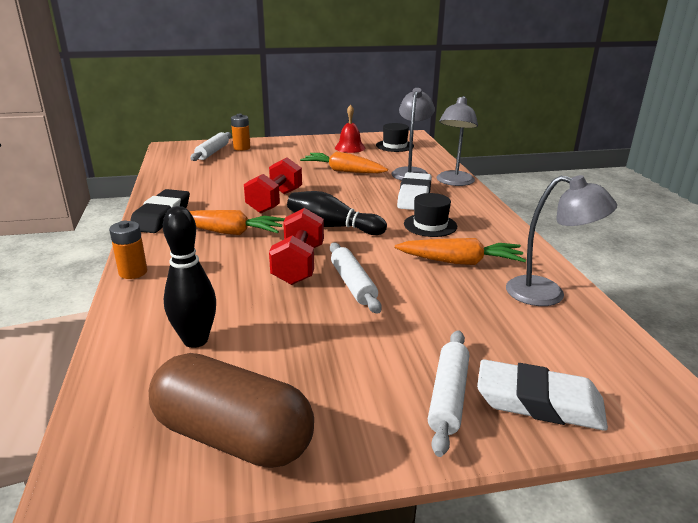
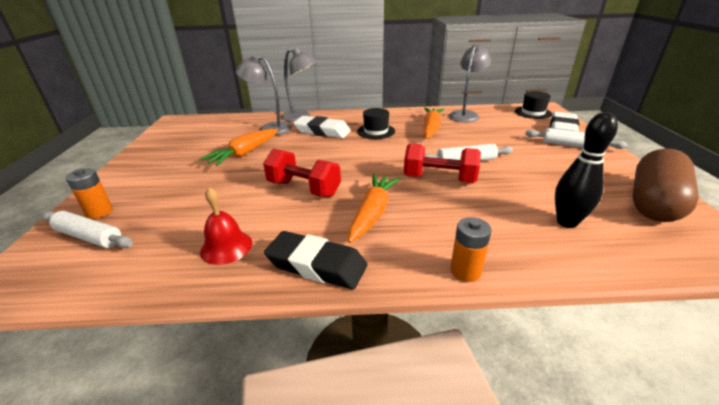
camera: 80 degrees left, 5 degrees up
black bowling pin [287,191,387,235] -> none
red bell [335,105,365,153] -> red bell moved to [200,187,252,265]
black hat [376,123,414,152] -> black hat moved to [515,91,552,119]

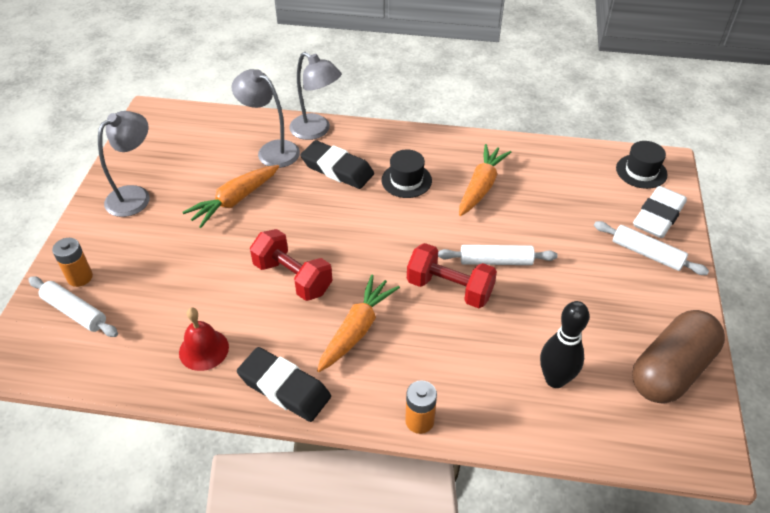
camera: 10 degrees right, 15 degrees up
white eraser [293,116,351,138] -> black eraser [300,140,374,189]
grey lamp [449,43,491,122] -> grey lamp moved to [98,111,150,217]

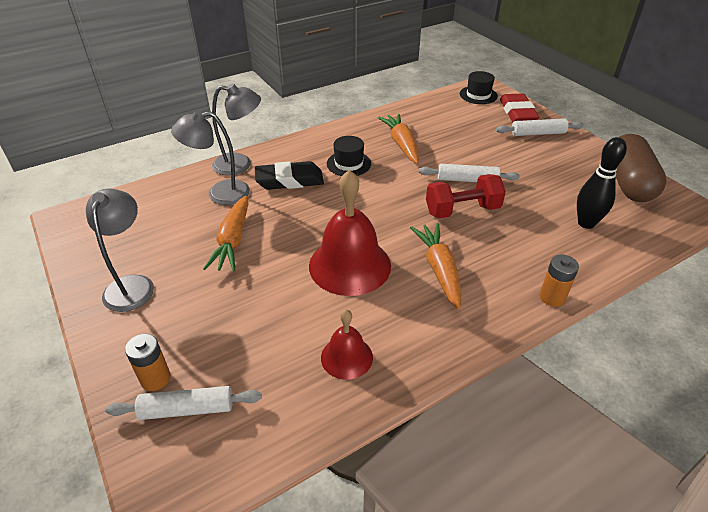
camera: 40 degrees left, 5 degrees down
black eraser [237,347,331,422] -> none
red dumbbell [250,229,333,301] -> red bell [309,170,391,296]
white rolling pin [438,245,558,265] -> white rolling pin turned 45 degrees clockwise [419,164,520,182]
white eraser [633,186,687,238] -> red eraser [500,93,539,122]

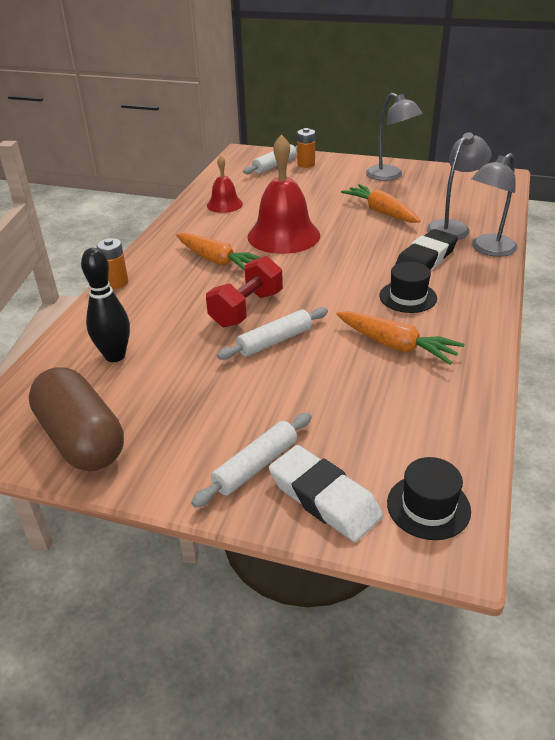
camera: 140 degrees right, 5 degrees down
red eraser [500,93,539,122] -> white eraser [269,445,383,542]

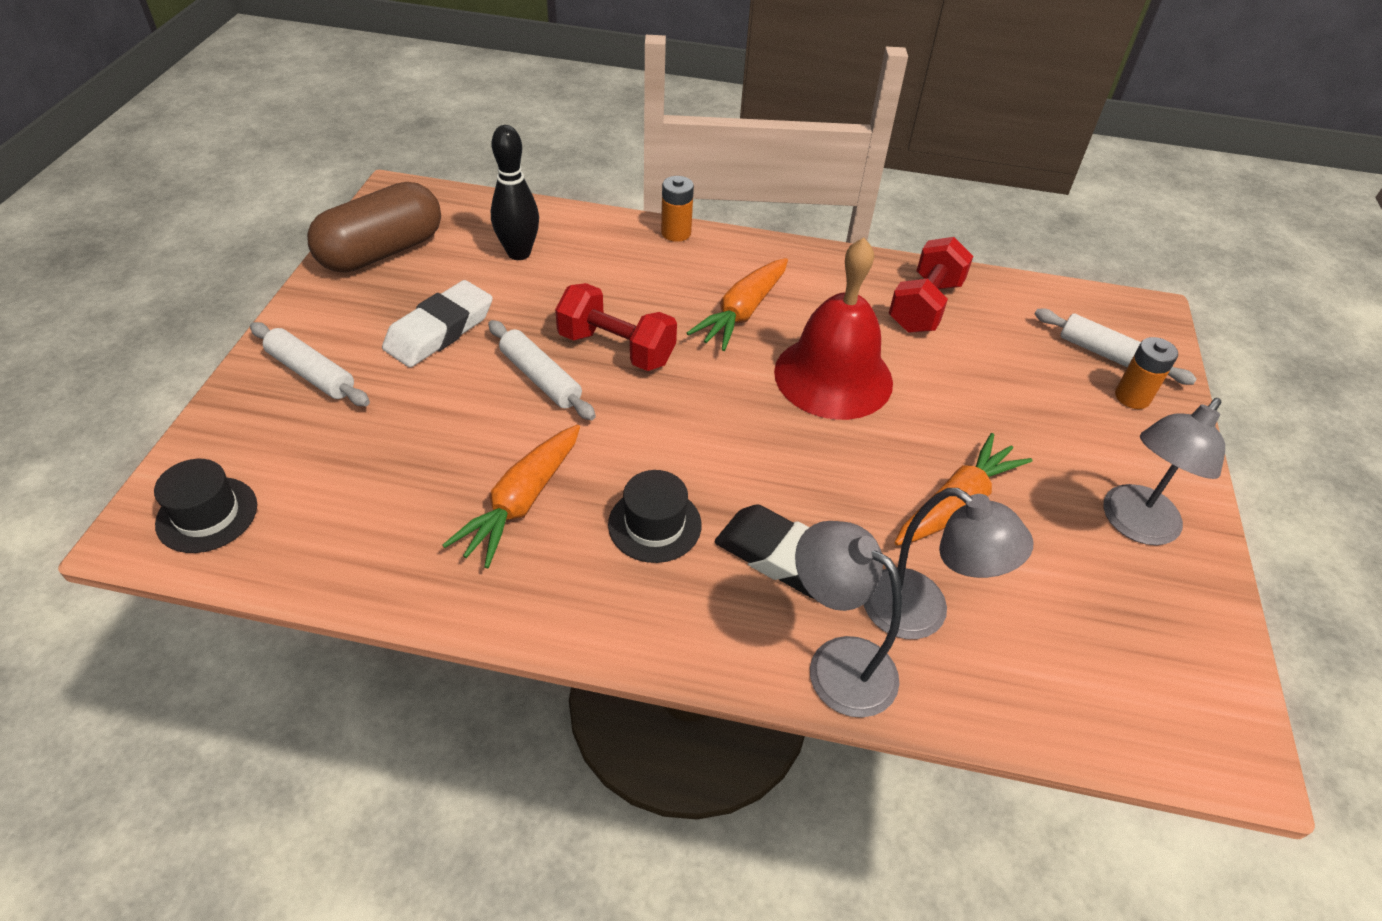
camera: 80 degrees right, 10 degrees up
red bell [207,156,243,213] -> red dumbbell [889,237,973,333]
white eraser [269,445,383,542] -> white eraser moved to [382,280,493,367]

